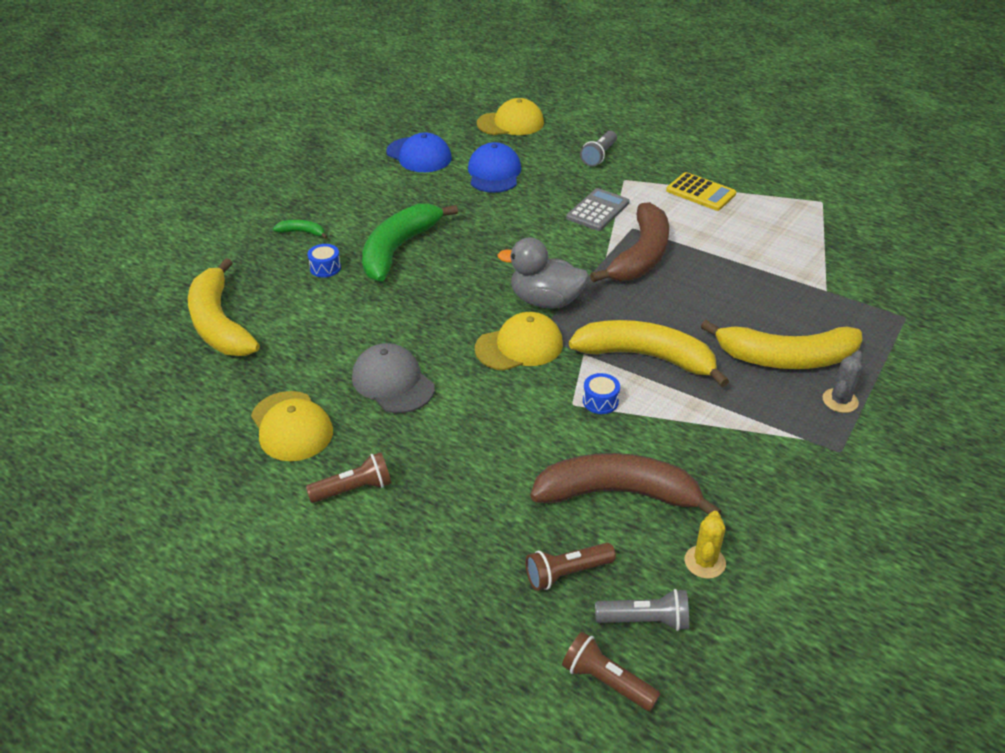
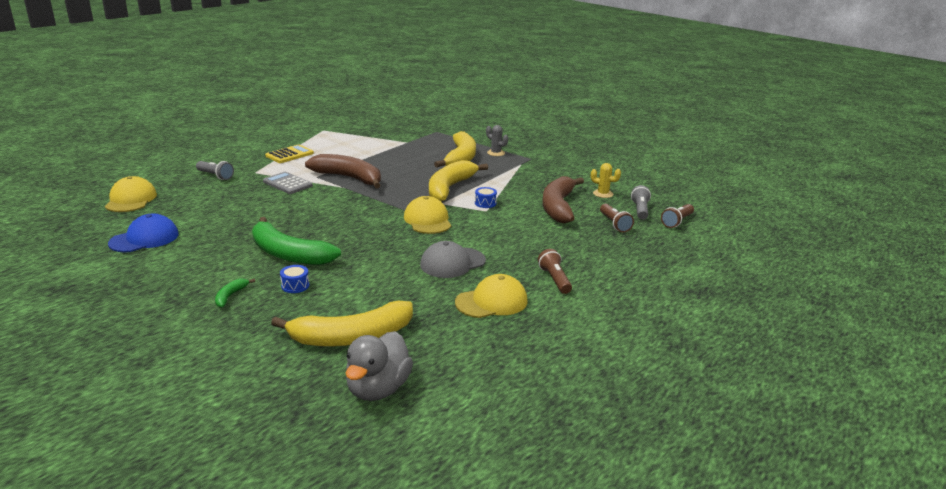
camera: 85 degrees left, 15 degrees down
blue cap [468,142,521,193] -> none
grey duck [497,238,589,309] -> grey duck moved to [346,331,413,401]

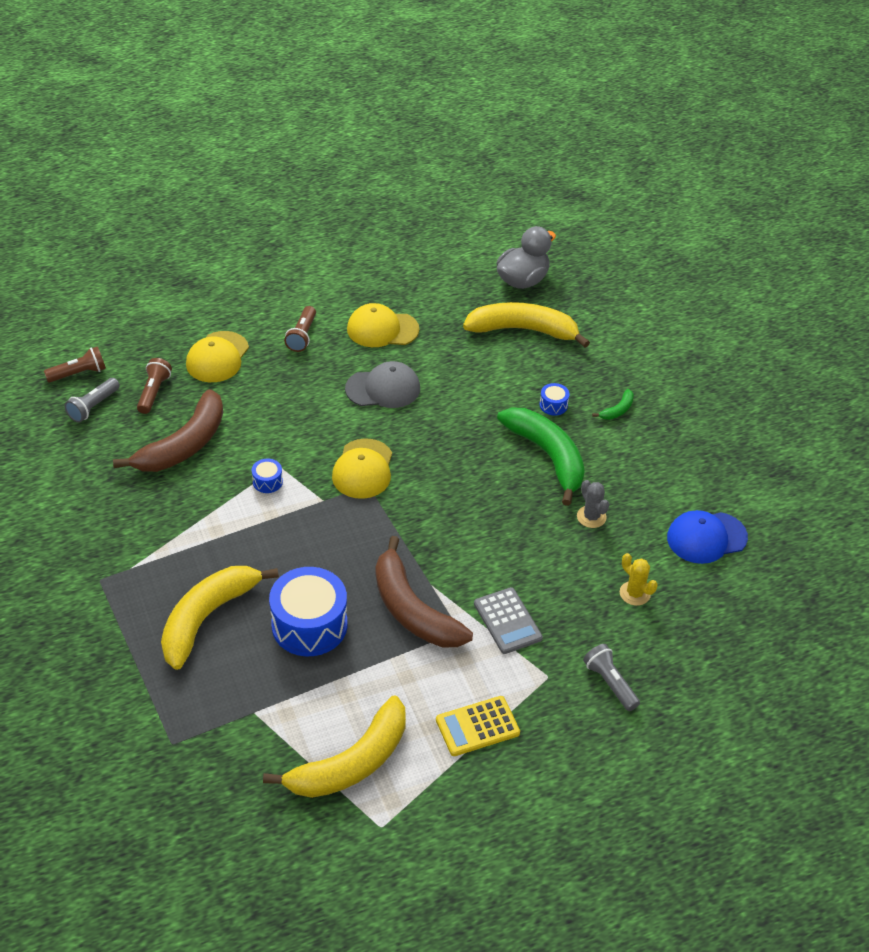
camera: 155 degrees left, 20 degrees up
yellow cap [105,176,157,212] -> yellow cap moved to [186,331,249,382]
yellow banana [429,160,488,201] -> yellow banana moved to [263,696,406,798]
grey cactus [486,125,508,156] -> grey cactus moved to [577,480,609,528]
yellow cactus [591,163,621,198] -> yellow cactus moved to [620,553,658,606]
none -> blue drum [269,567,347,656]

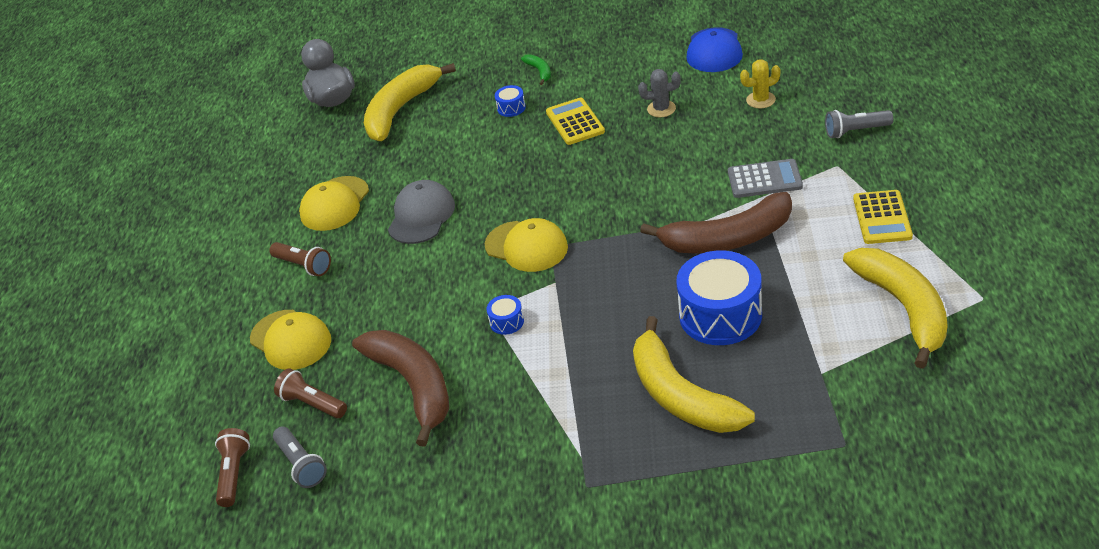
camera: 60 degrees left, 5 degrees down
green banana [497,408,585,506] -> yellow calculator [546,97,605,145]

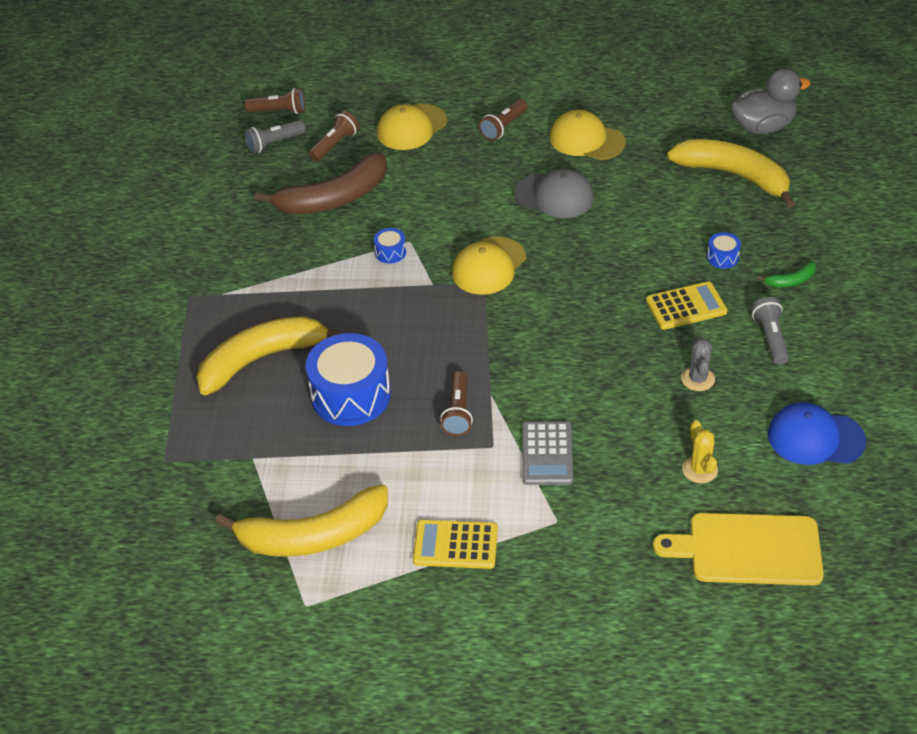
camera: 90 degrees right, 5 degrees up
brown banana [640,192,792,254] -> brown flashlight [440,371,473,436]
grey flashlight [825,110,893,138] -> grey flashlight moved to [751,297,789,365]
none -> yellow cutting board [653,513,824,585]

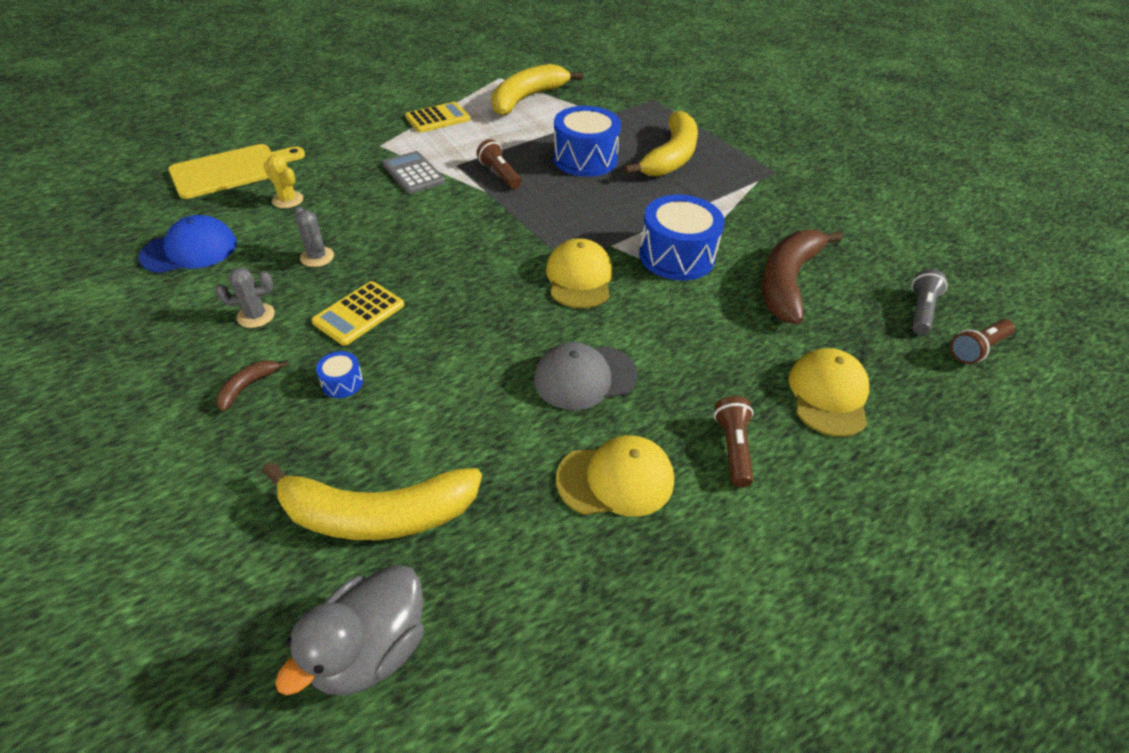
camera: 140 degrees right, 0 degrees up
brown flashlight [308,111,359,161] -> none
blue drum [374,228,406,263] -> blue drum [639,195,724,280], size x2.32
grey flashlight [751,297,789,365] -> grey cactus [215,267,275,328]
green banana [757,261,816,287] -> brown banana [216,360,289,411]

